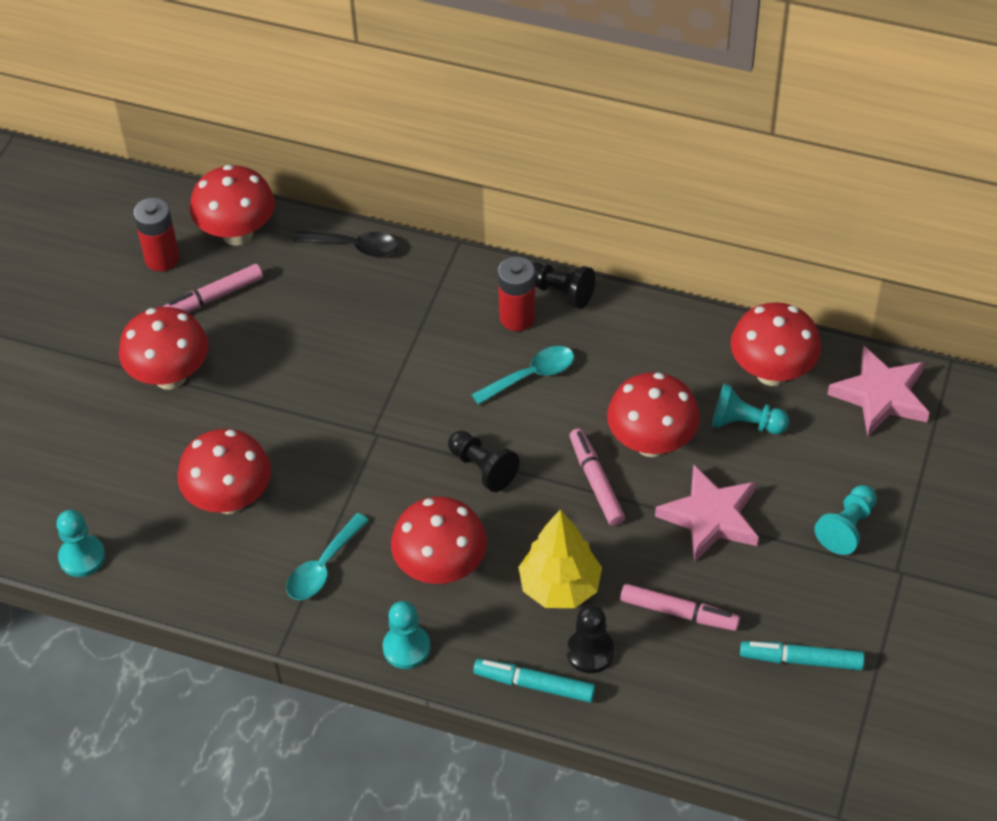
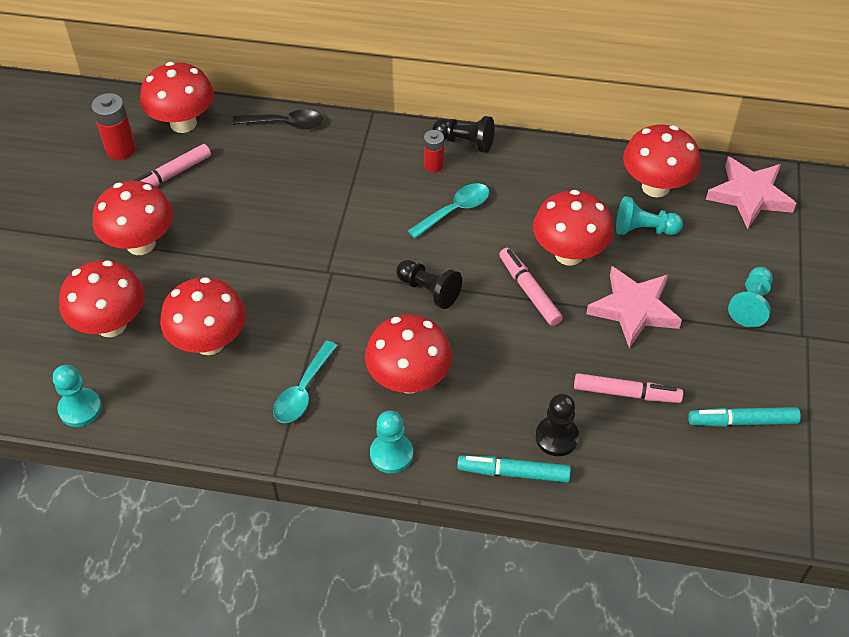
camera: 10 degrees left, 0 degrees up
red battery [498,256,536,331] -> red battery [424,130,444,173], size x0.64
yellow tree [518,509,602,608] -> none
none -> red mushroom [59,260,144,337]

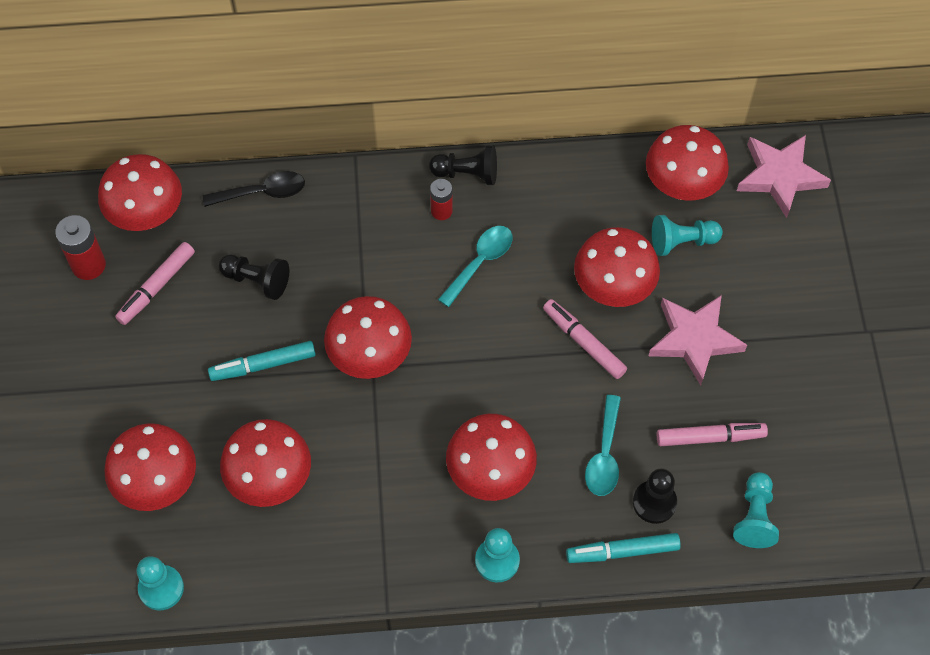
camera: 15 degrees left, 10 degrees up
red mushroom [93,181,173,255] -> red mushroom moved to [324,296,412,379]
turquoise spoon [273,340,338,423] -> turquoise spoon moved to [585,395,621,496]
black pawn [396,260,462,309] -> black pawn moved to [219,254,289,300]
turquoise marker [688,407,801,427] -> turquoise marker moved to [208,341,316,381]
turquoise pawn [728,267,773,327] -> turquoise pawn moved to [733,472,779,548]

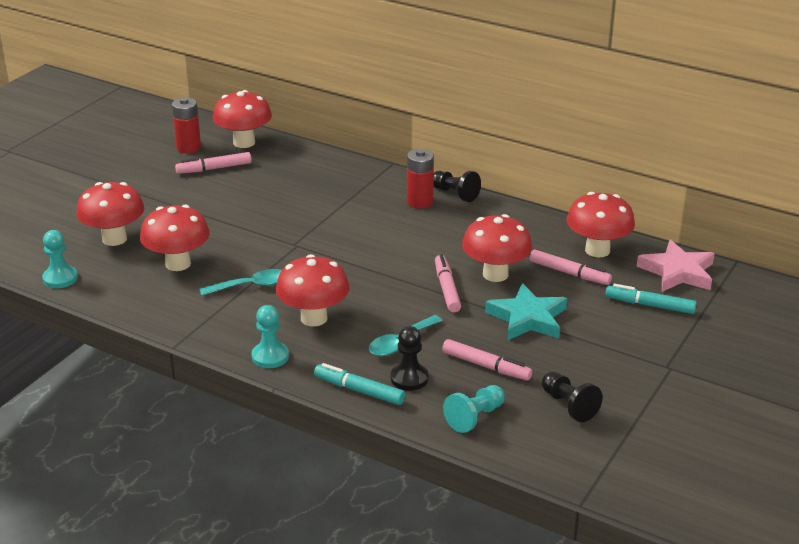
camera: 35 degrees right, 30 degrees down
black spoon [203,171,305,207] -> none
turquoise marker [208,341,316,381] -> turquoise marker moved to [605,284,697,314]
black pawn [219,254,289,300] -> black pawn moved to [542,372,603,422]
red mushroom [324,296,412,379] -> none
red battery [430,179,453,220] -> red battery [407,149,434,209], size x1.55
turquoise spoon [438,226,513,307] -> turquoise spoon moved to [200,269,281,296]
pink star [649,295,747,386] -> turquoise star [485,283,567,341]
turquoise pawn [652,215,723,256] -> pink marker [530,249,612,285]

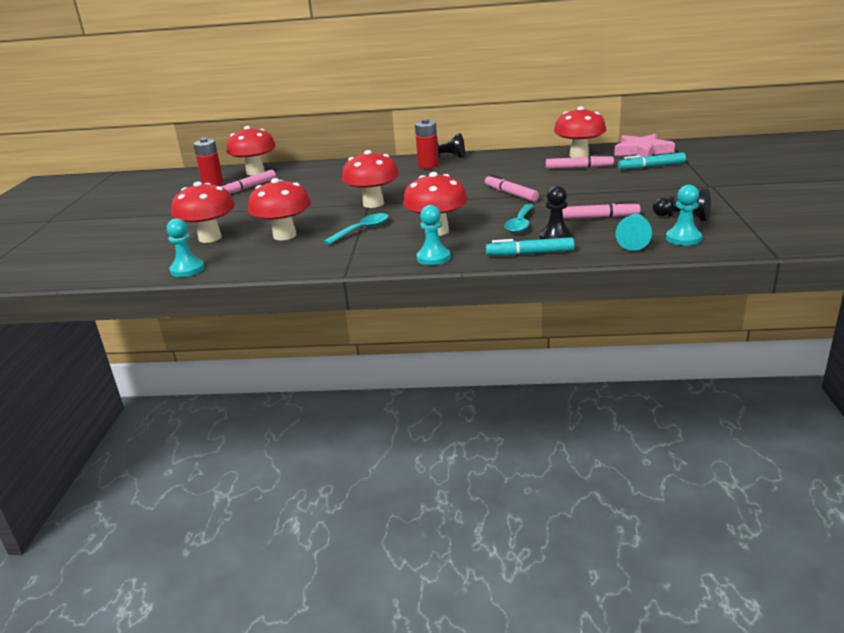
camera: 25 degrees left, 5 degrees down
red mushroom [462,214,532,282] -> red mushroom moved to [342,150,399,208]
turquoise star [485,283,567,341] -> none
none -> turquoise pawn [666,185,702,246]

